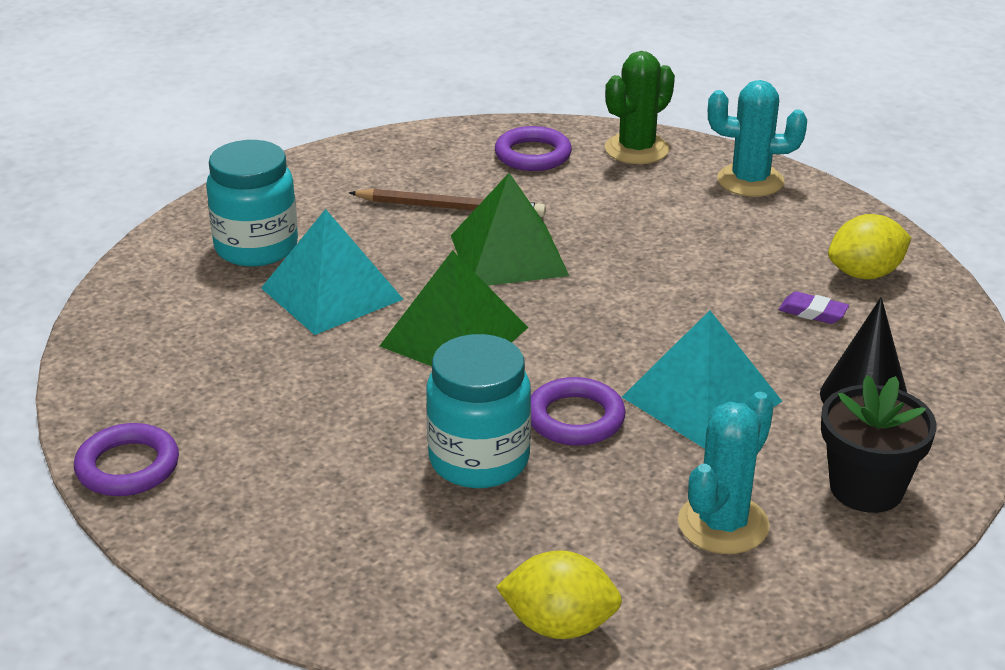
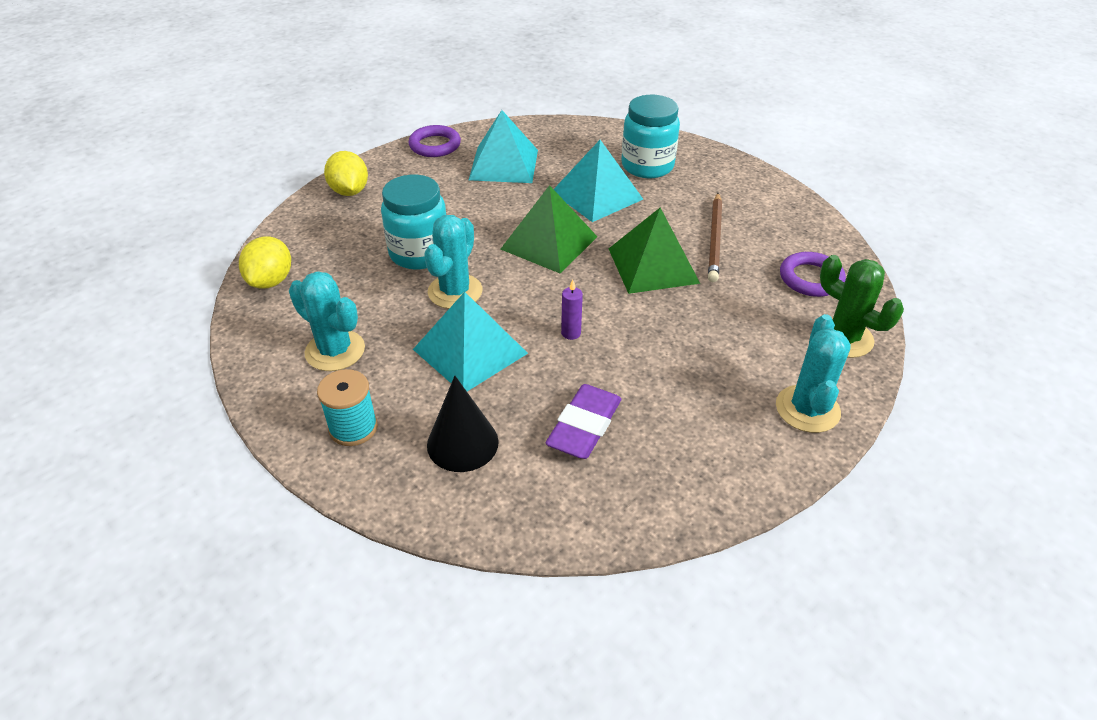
camera: 90 degrees right, 10 degrees up
purple ring [531,377,626,446] -> turquoise cactus [424,215,483,309]
purple eraser [779,291,849,324] -> purple eraser [546,384,621,459], size x1.83
black flower pot [821,375,937,513] -> turquoise spool [317,369,378,446]
yellow lemon [828,214,911,280] -> yellow lemon moved to [324,151,368,196]
none -> turquoise pyramid [469,110,538,183]
none -> purple candle [561,280,583,340]

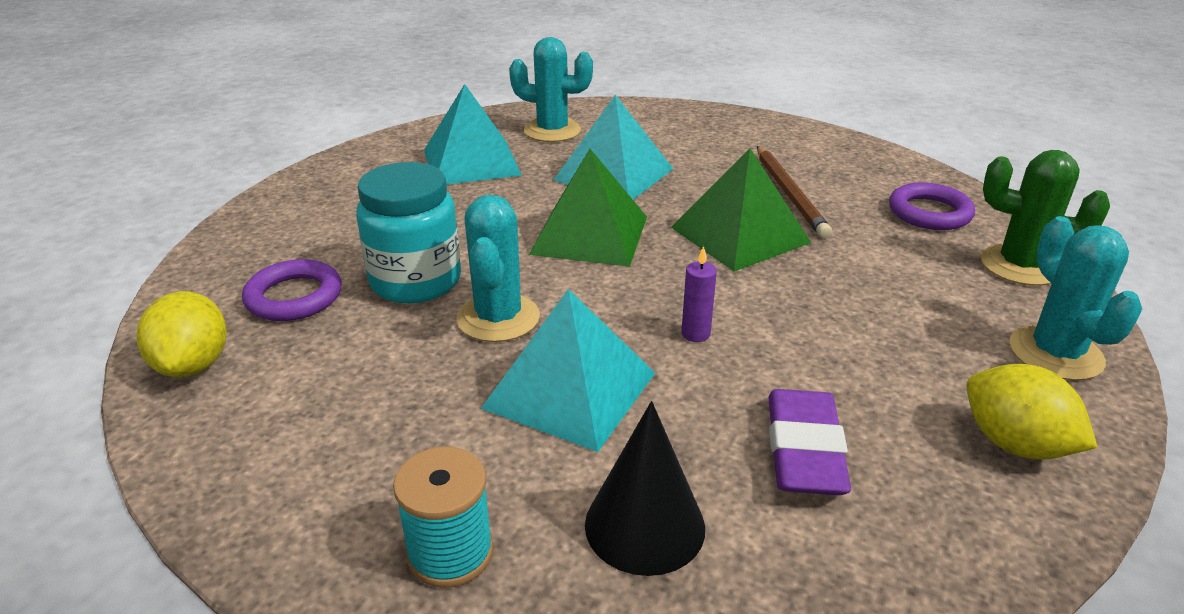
camera: 20 degrees left, 10 degrees down
turquoise cactus [289,271,365,371] -> turquoise cactus moved to [509,37,593,142]
yellow lemon [324,151,368,196] -> yellow lemon moved to [966,364,1098,460]
purple ring [408,125,461,157] -> purple ring moved to [242,259,342,321]
turquoise jar [621,95,680,178] -> none

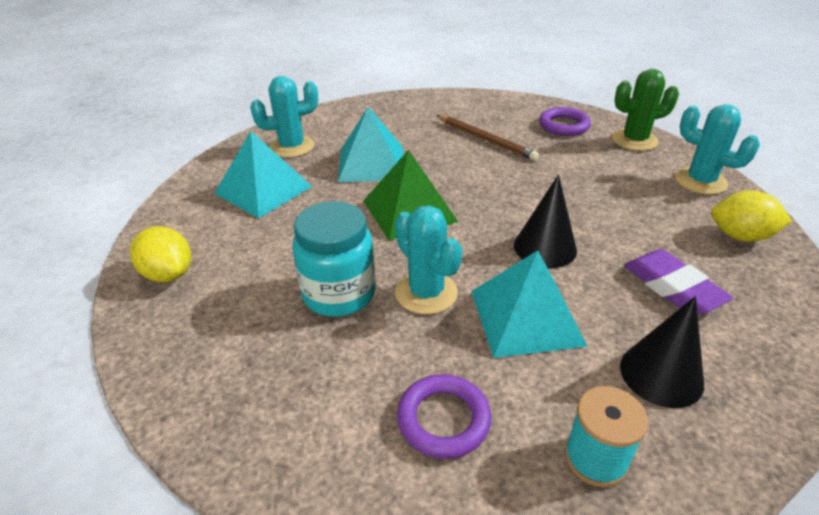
camera: 35 degrees left, 5 degrees up
yellow lemon [137,291,227,377] -> yellow lemon moved to [130,226,191,282]
purple ring [242,259,342,321] -> purple ring moved to [397,374,491,459]
green pyramid [671,148,811,272] -> none
purple candle [681,246,717,342] -> black cone [514,175,577,268]

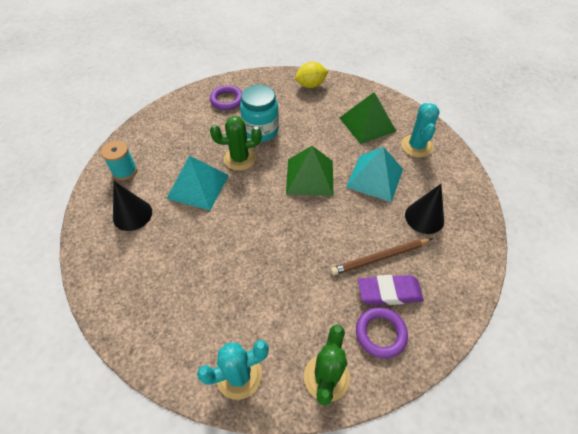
camera: 115 degrees right, 15 degrees up
turquoise pyramid [214,131,312,218] -> green pyramid [340,92,396,144]
turquoise cactus [395,205,462,314] -> green cactus [210,116,262,171]
purple ring [397,374,491,459] -> purple ring moved to [210,85,242,110]
black cone [514,175,577,268] -> black cone moved to [405,184,444,234]
purple eraser [624,249,733,314] -> purple eraser moved to [358,275,424,305]
yellow lemon [711,190,792,242] -> none

